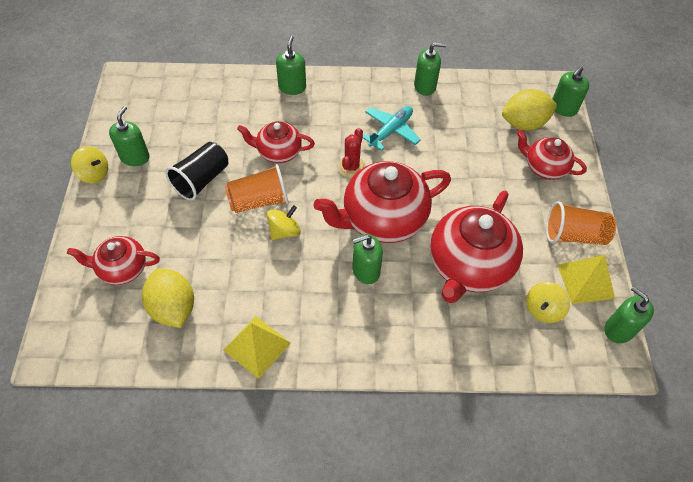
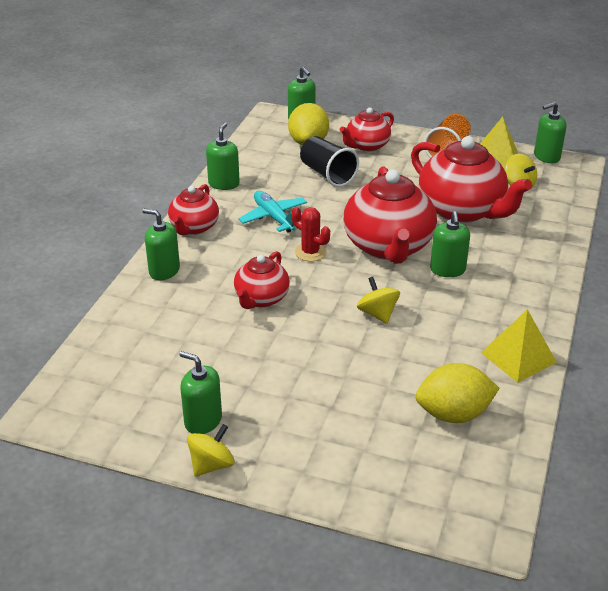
camera: 70 degrees left, 20 degrees down
red teapot [67,236,160,285] -> red teapot moved to [168,184,219,235]
black cup [165,142,228,201] -> black cup moved to [300,136,359,187]
orange cup [225,164,289,213] -> none

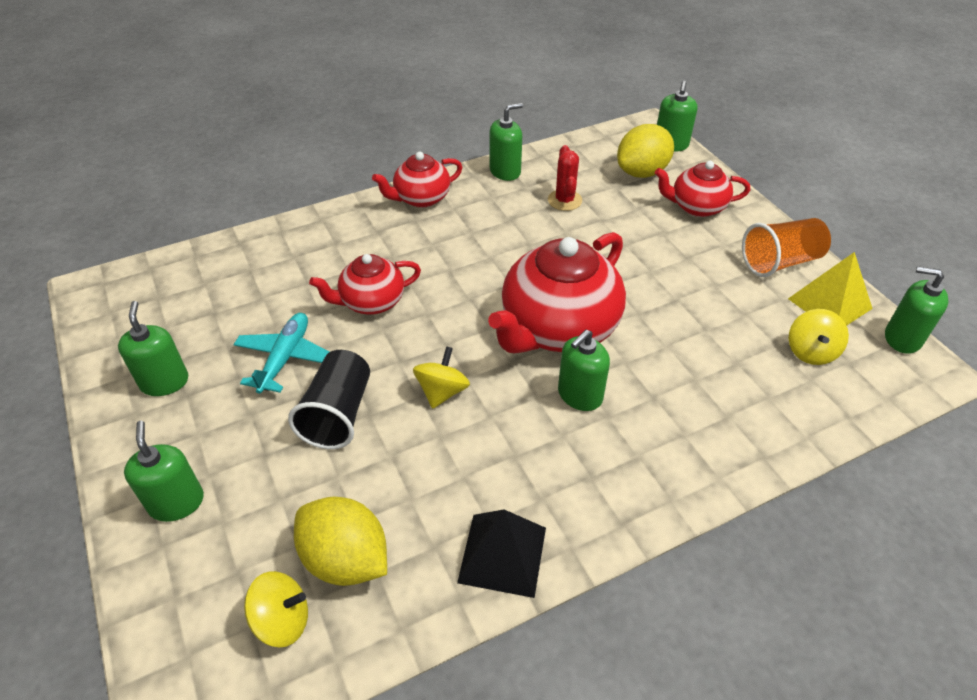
camera: 45 degrees right, 10 degrees up
green soap dispenser [142,209,180,280] -> green soap dispenser moved to [124,421,204,522]
yellow spinning top [187,424,235,477] -> yellow spinning top moved to [244,571,308,648]
turquoise plane [238,191,307,232] -> turquoise plane moved to [233,313,330,394]
red cactus [291,207,330,261] -> red cactus moved to [548,145,582,211]
black cup [300,136,359,187] -> black cup moved to [288,350,370,449]
red teapot [411,136,532,223] -> none
yellow pyramid [481,309,557,383] -> black pyramid [457,509,546,598]

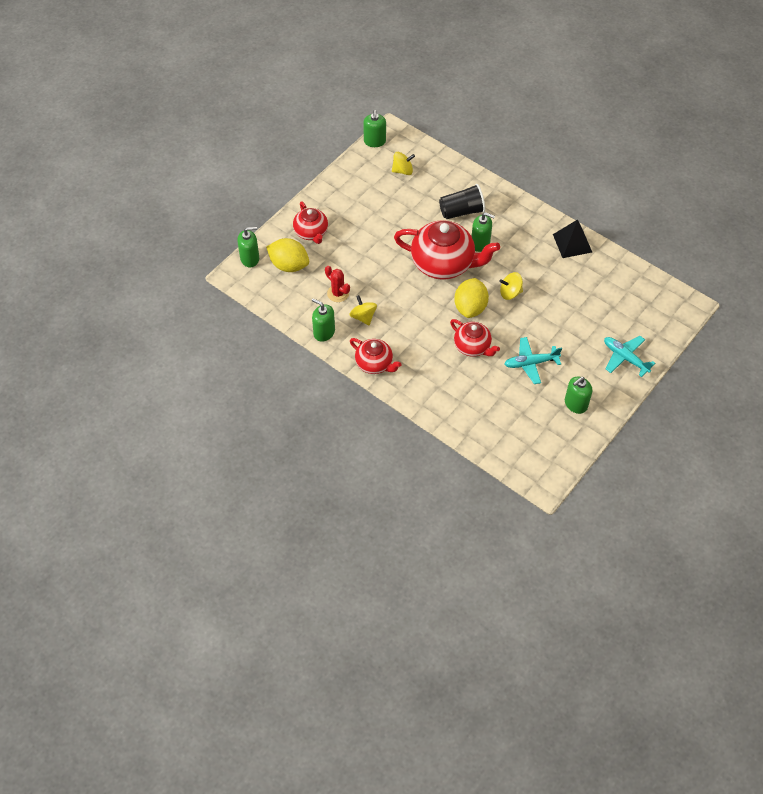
camera: 115 degrees left, 10 degrees up
green soap dispenser [124,421,204,522] -> turquoise plane [604,336,655,377]
yellow spinning top [244,571,308,648] -> yellow spinning top moved to [349,295,377,325]
black cup [288,350,370,449] -> black cup moved to [439,184,485,219]
yellow lemon [294,497,387,586] -> yellow lemon moved to [454,278,489,318]
red cactus [548,145,582,211] -> red cactus turned 75 degrees clockwise [325,266,350,302]
orange cup [742,218,831,277] -> none
yellow pyramid [788,252,873,326] -> none

